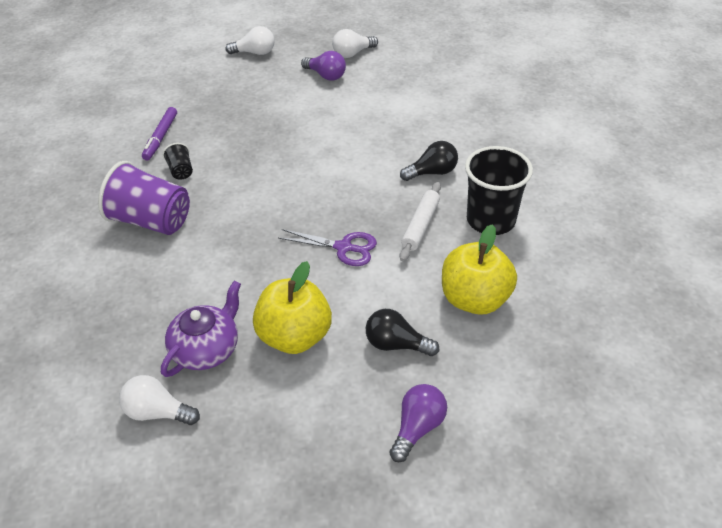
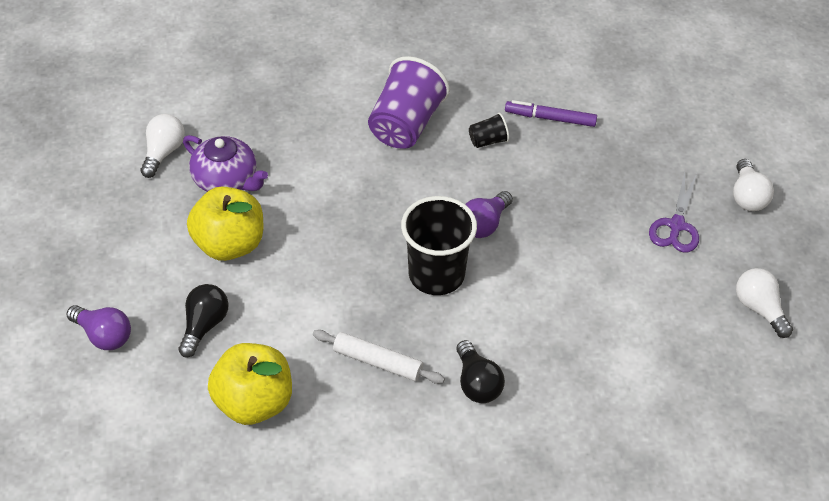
camera: 90 degrees right, 5 degrees up
purple scissors [278,229,377,266] -> purple scissors moved to [649,173,699,253]
purple light bulb [301,51,346,81] -> purple light bulb moved to [465,191,513,238]
black cup [465,146,533,235] -> black cup moved to [401,196,477,295]

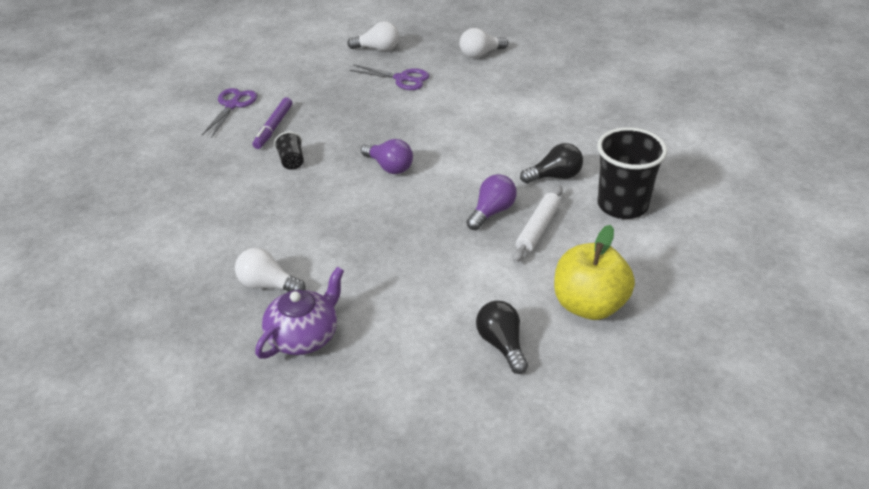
camera: 85 degrees left, 10 degrees down
purple light bulb [67,305,131,350] -> purple light bulb moved to [467,174,517,230]
white light bulb [140,114,185,178] -> white light bulb moved to [235,248,306,292]
black light bulb [178,284,229,357] -> black light bulb turned 45 degrees clockwise [476,301,528,374]
yellow apple [187,187,263,261] -> none
purple cup [368,56,450,148] -> none
black cup [401,196,477,295] -> black cup moved to [597,127,667,219]
none -> purple scissors [202,88,257,138]

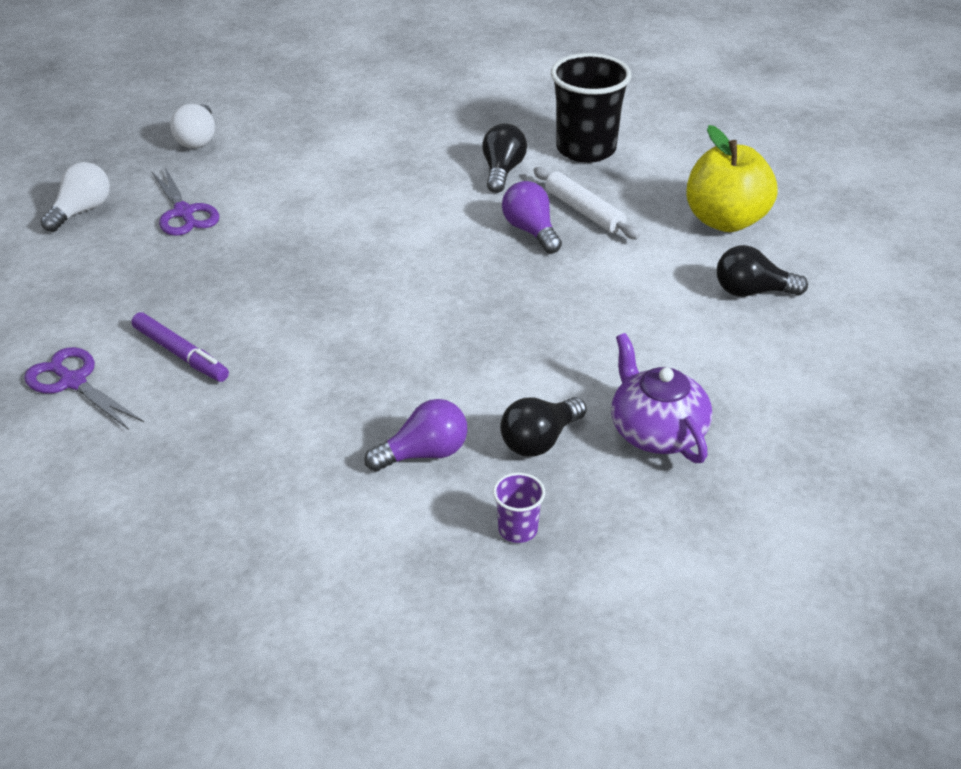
camera: 65 degrees left, 0 degrees up
white light bulb [235,248,306,292] -> black light bulb [500,397,587,457]
black cup [274,132,304,170] -> none
purple scissors [349,65,429,90] -> purple scissors turned 105 degrees clockwise [152,168,219,236]
purple light bulb [361,139,413,174] -> purple light bulb moved to [364,399,467,471]
none -> purple cup [493,473,545,543]

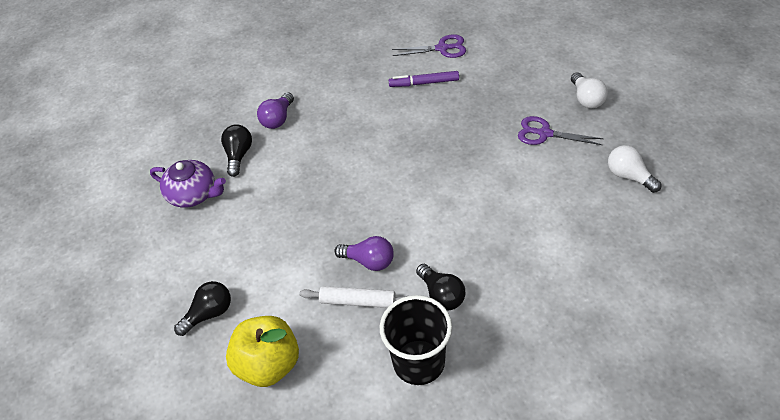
camera: 140 degrees right, 10 degrees up
purple cup [493,473,545,543] -> none

